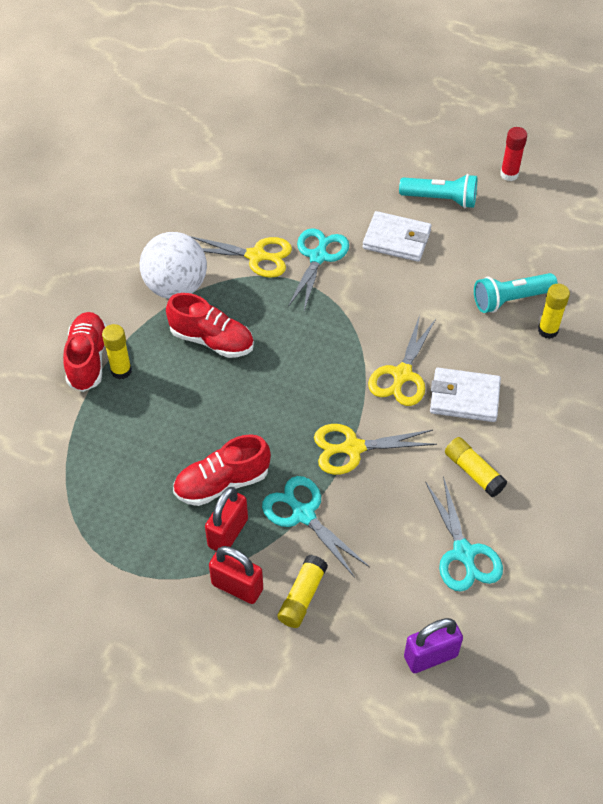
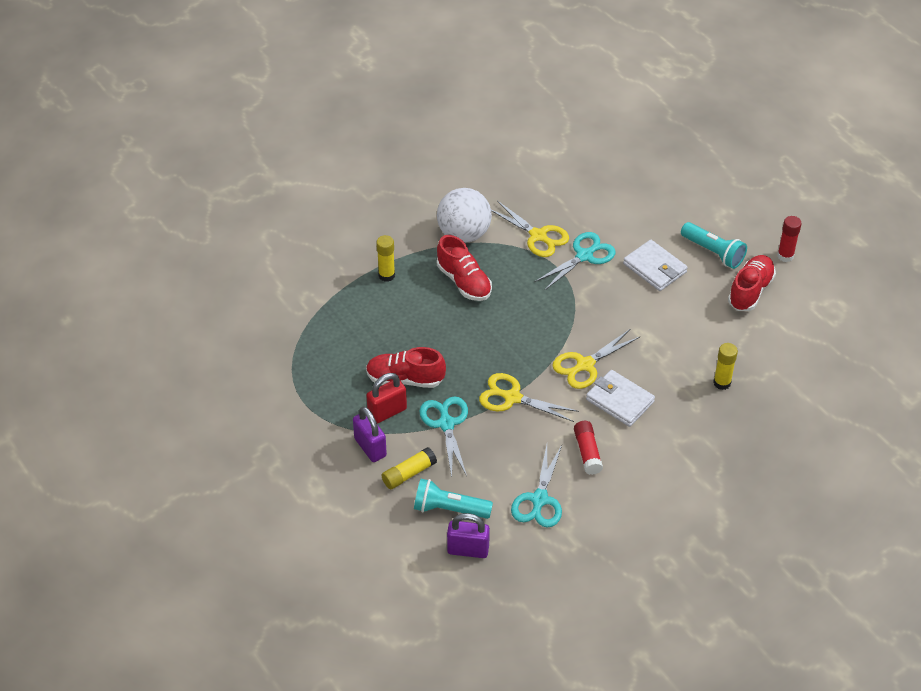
camera: 30 degrees right, 5 degrees down
red shoe [63,312,107,392] -> red shoe moved to [728,255,776,311]
red padlock [209,546,263,604] -> purple padlock [353,406,387,462]
yellow glue stick [445,437,507,497] -> red glue stick [574,421,603,475]
turquoise flashlight [474,273,558,313] -> turquoise flashlight moved to [414,479,493,519]

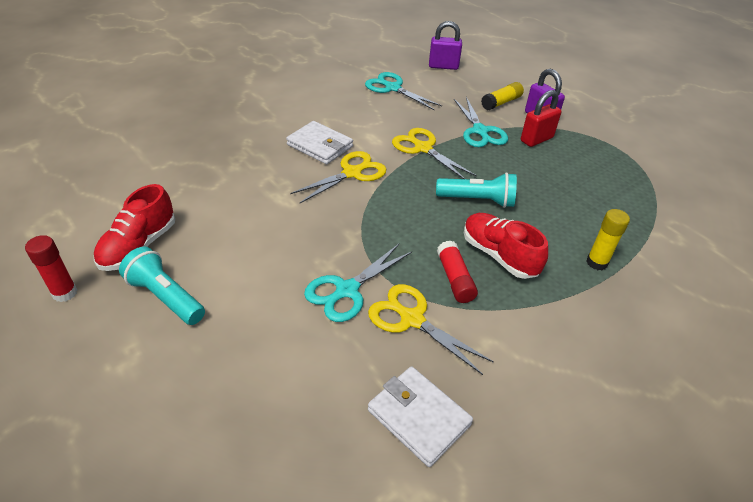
camera: 175 degrees right, 5 degrees down
red shoe [366,347,446,388] -> none
turquoise flashlight [414,479,493,519] -> turquoise flashlight moved to [436,172,517,208]
white ball [437,188,492,243] -> none
yellow scissors [479,373,579,422] -> yellow scissors turned 150 degrees counterclockwise [392,128,477,179]
turquoise scissors [511,445,562,527] -> turquoise scissors turned 60 degrees counterclockwise [365,72,442,110]
red glue stick [574,421,603,475] -> red glue stick moved to [437,241,478,303]
white wallet [623,240,688,291] -> white wallet moved to [368,366,473,467]
yellow glue stick [713,343,738,390] -> none

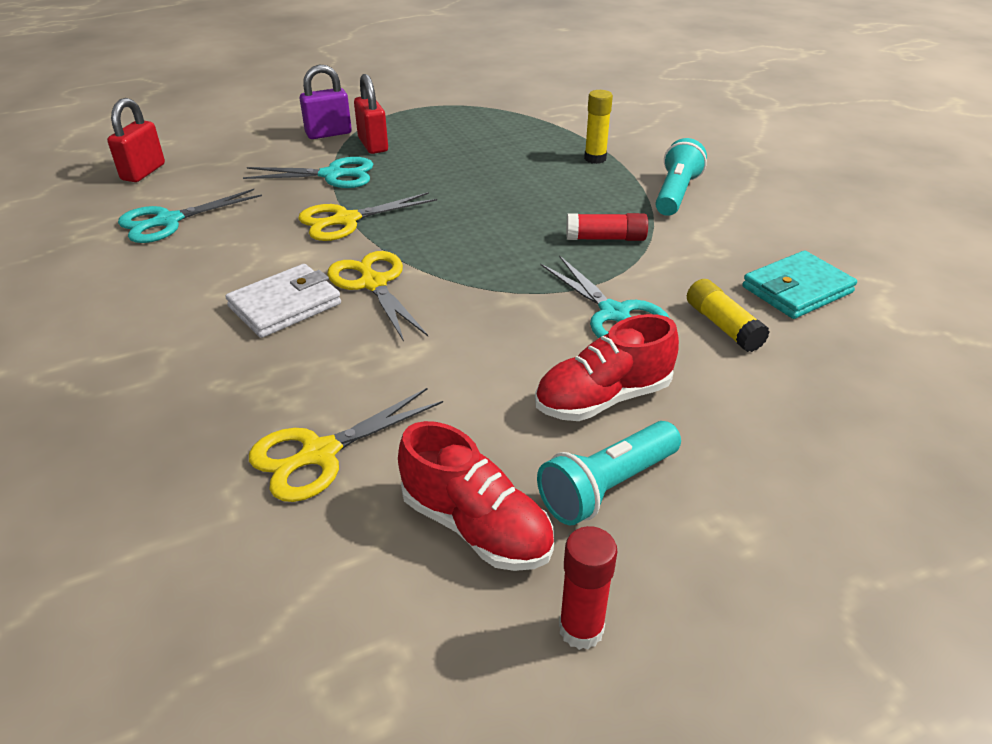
camera: 75 degrees left, 5 degrees down
yellow scissors [368,284,494,375] -> yellow scissors moved to [249,388,443,502]
white wallet [368,366,473,467] -> turquoise wallet [742,251,857,319]
purple padlock [429,21,462,70] -> red padlock [107,98,165,182]
turquoise flashlight [436,172,517,208] -> turquoise flashlight moved to [655,138,707,216]
red shoe [464,213,548,279] -> red shoe moved to [535,314,679,421]
yellow glue stick [481,82,524,110] -> yellow glue stick moved to [687,279,769,352]

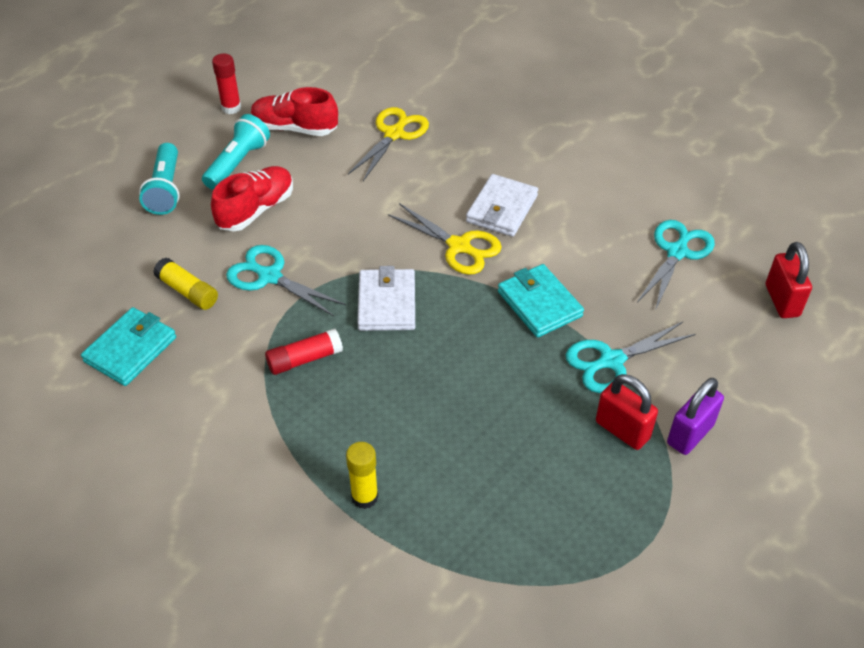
camera: 155 degrees right, 10 degrees up
yellow scissors [298,192,437,241] -> turquoise wallet [498,264,584,337]
turquoise flashlight [655,138,707,216] -> turquoise flashlight moved to [139,143,180,215]
none -> white wallet [357,266,415,331]

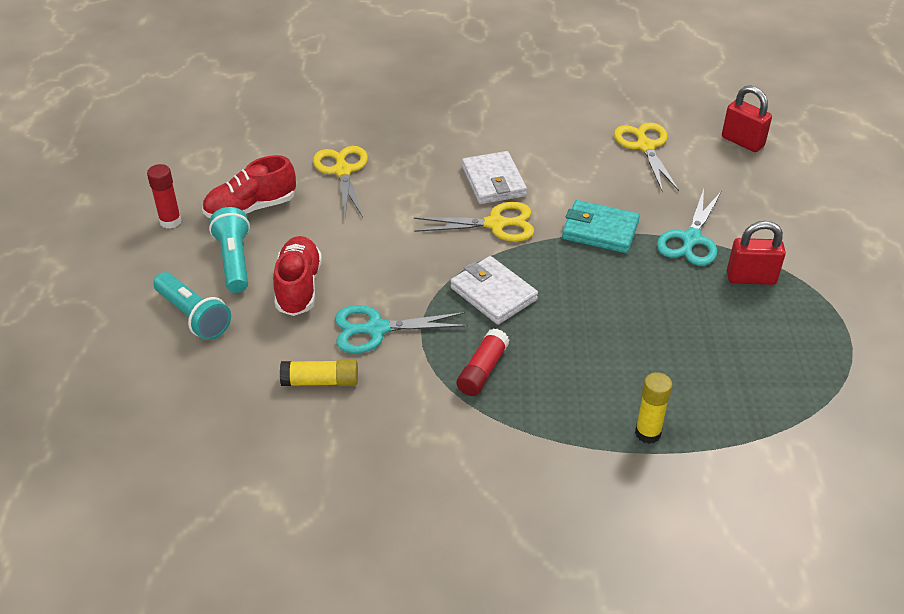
camera: 40 degrees left, 5 degrees down
turquoise wallet [81,307,176,386] -> none
turquoise scissors [637,220,715,311] -> yellow scissors [614,122,679,191]
purple padlock [667,378,724,455] -> none

